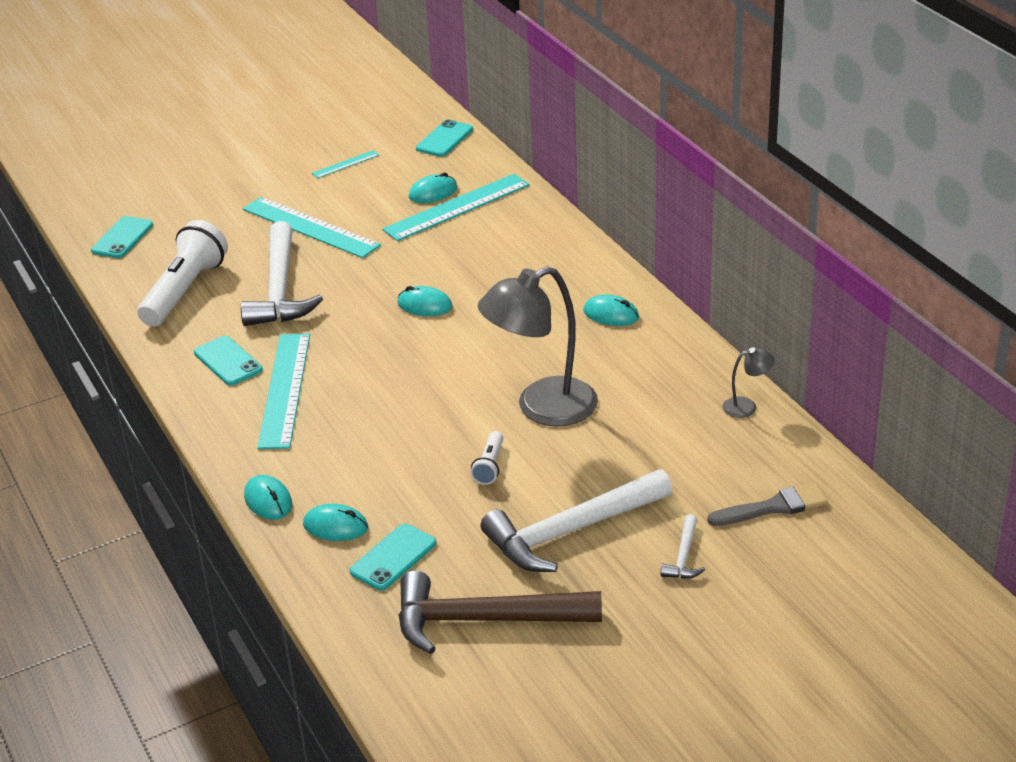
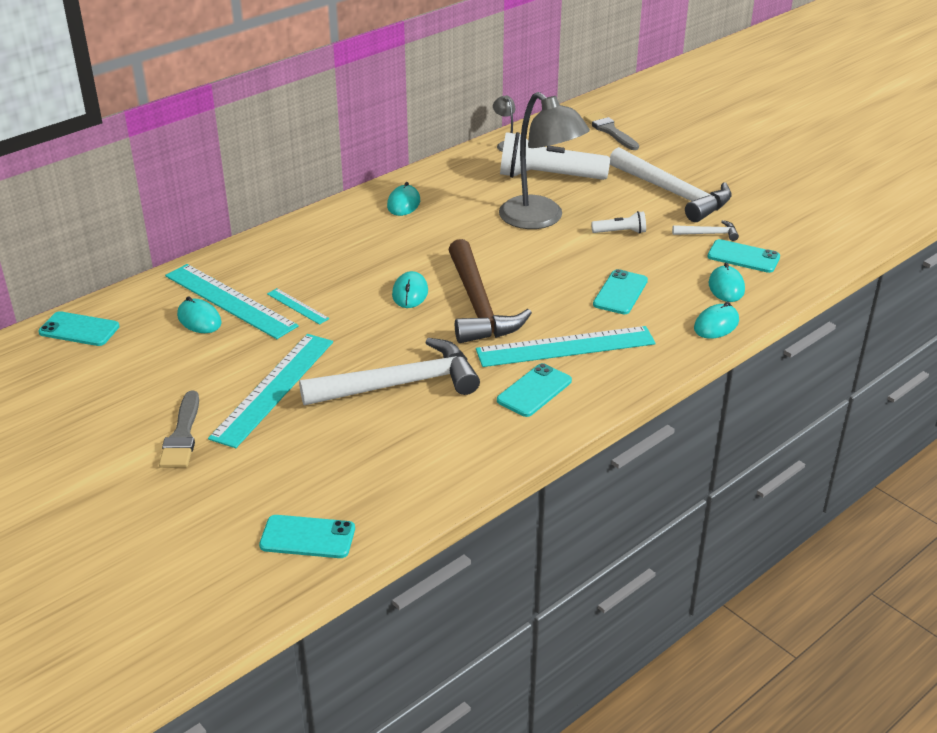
camera: 105 degrees left, 0 degrees up
white flashlight [137,220,228,327] -> white flashlight moved to [500,132,610,180]
turquoise ruler [312,150,379,178] -> turquoise ruler moved to [267,288,329,325]
brown hammer [399,571,602,654] -> brown hammer moved to [448,239,532,343]
white hammer [661,514,705,579] -> white hammer moved to [672,220,739,241]
none -> grey brush [159,391,199,468]
none -> turquoise phone [593,269,648,314]

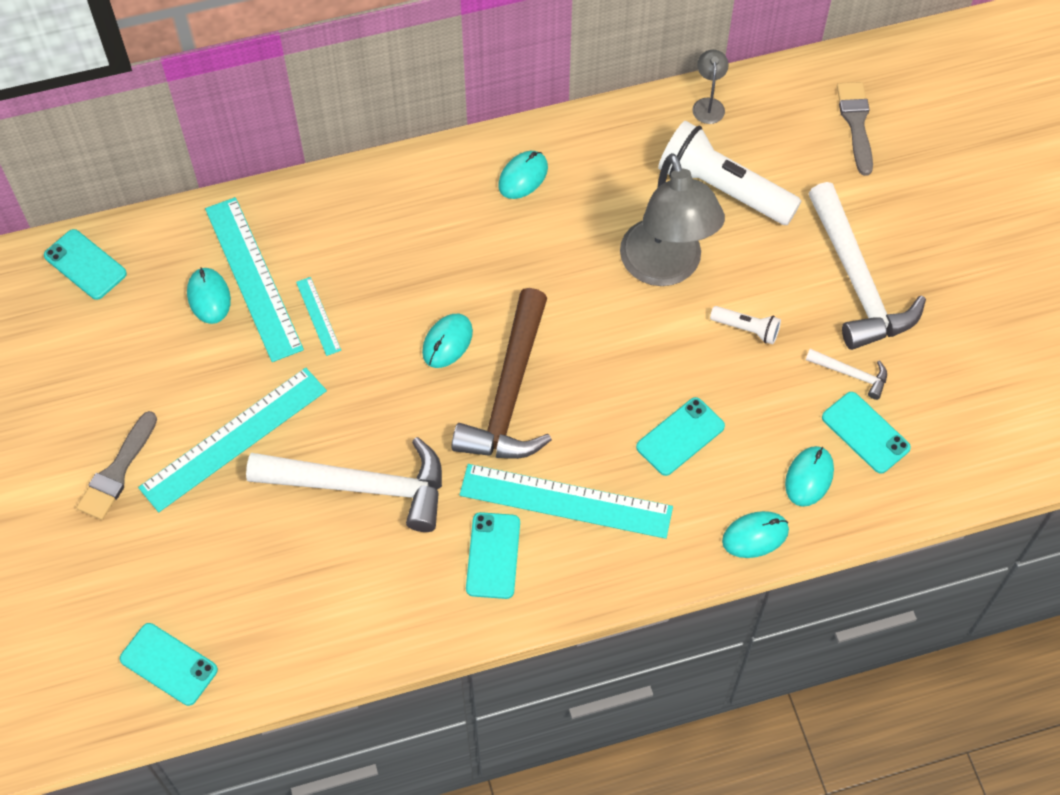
camera: 25 degrees right, 25 degrees up
turquoise phone [497,363,572,417] -> turquoise phone turned 60 degrees counterclockwise [466,512,520,599]

